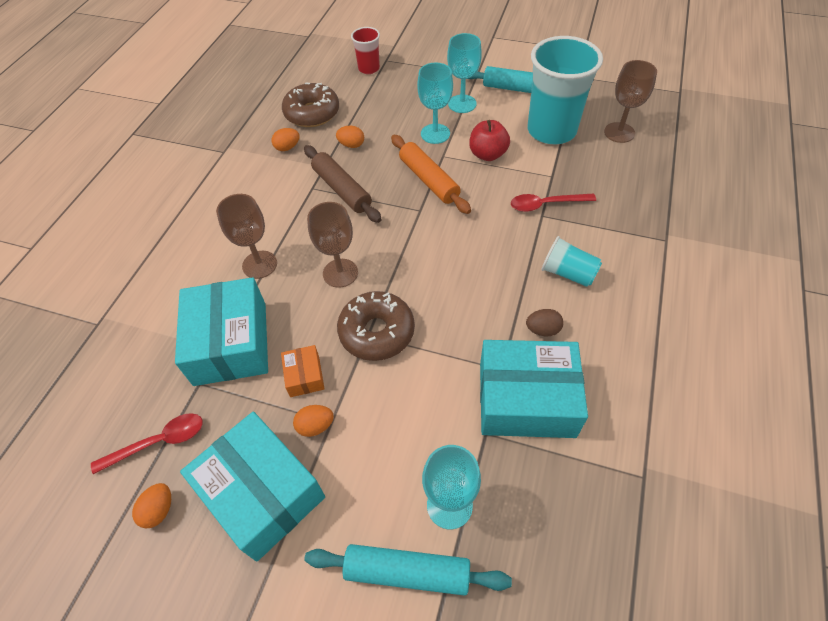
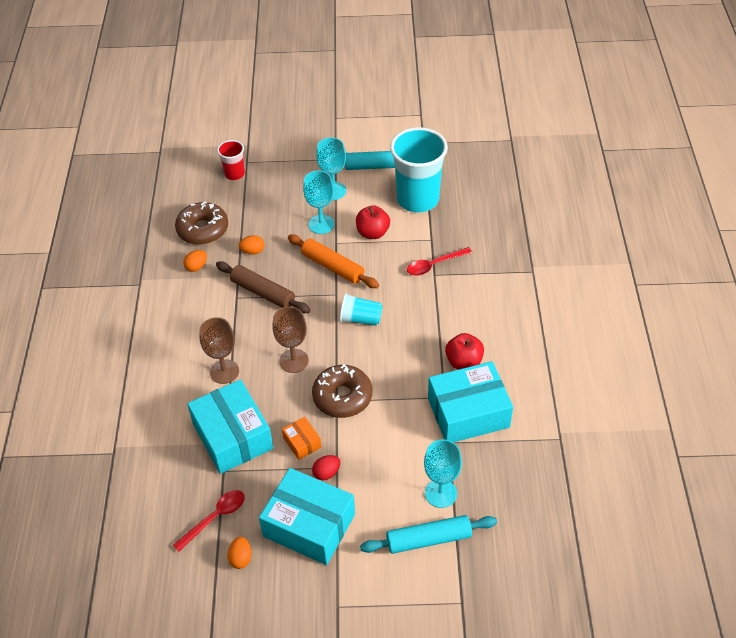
camera: 20 degrees left, 5 degrees down
orange egg [293,405,334,437] -> red egg [312,455,340,480]
brown egg [526,309,564,336] -> red apple [445,333,484,370]
turquoise cup [541,236,602,287] -> turquoise cup moved to [340,293,383,326]
brown goblet [604,60,657,143] -> none

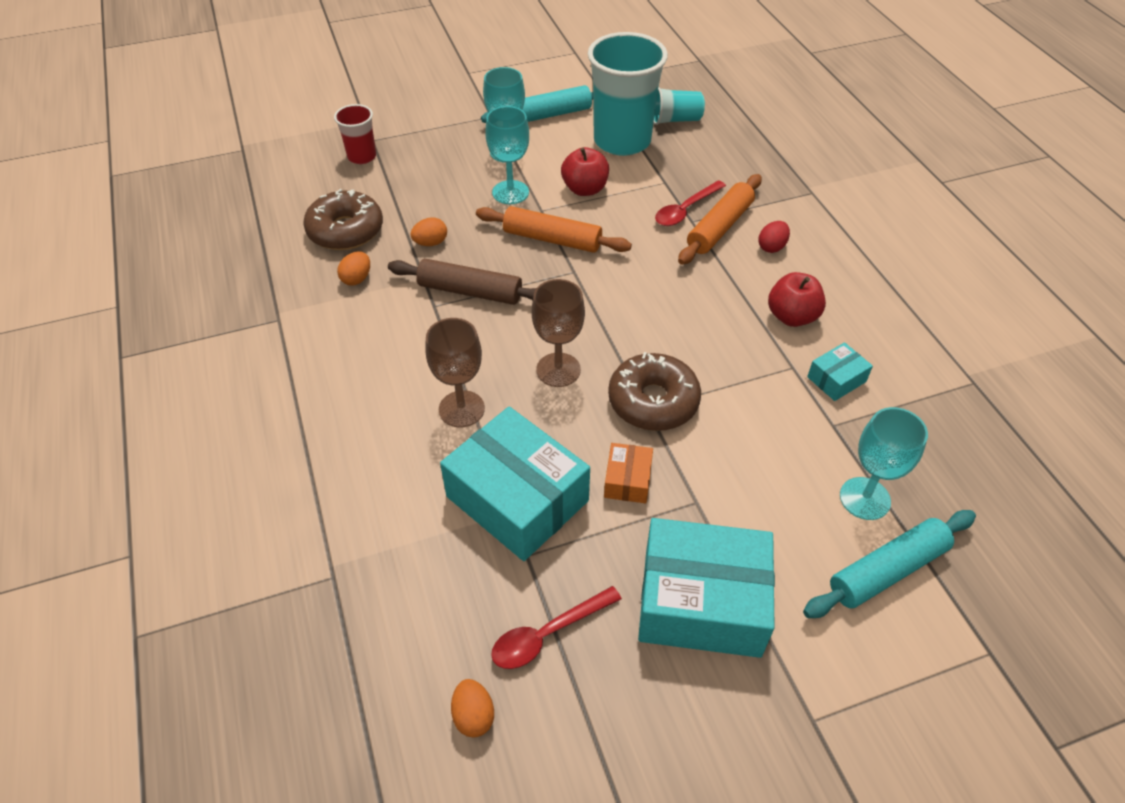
camera: 20 degrees left, 0 degrees up
red spoon [173,490,245,552] -> red spoon turned 150 degrees counterclockwise [491,586,622,669]
orange egg [227,537,252,569] -> orange egg moved to [451,679,494,738]
orange box [282,417,322,460] -> orange box turned 60 degrees clockwise [604,443,653,503]
red egg [312,455,340,480] -> red egg moved to [758,221,790,253]
turquoise cup [340,293,383,326] -> turquoise cup moved to [654,87,705,125]
turquoise box [428,361,513,442] -> turquoise box [807,342,873,401], size x0.45
none -> orange rolling pin [678,174,762,265]

